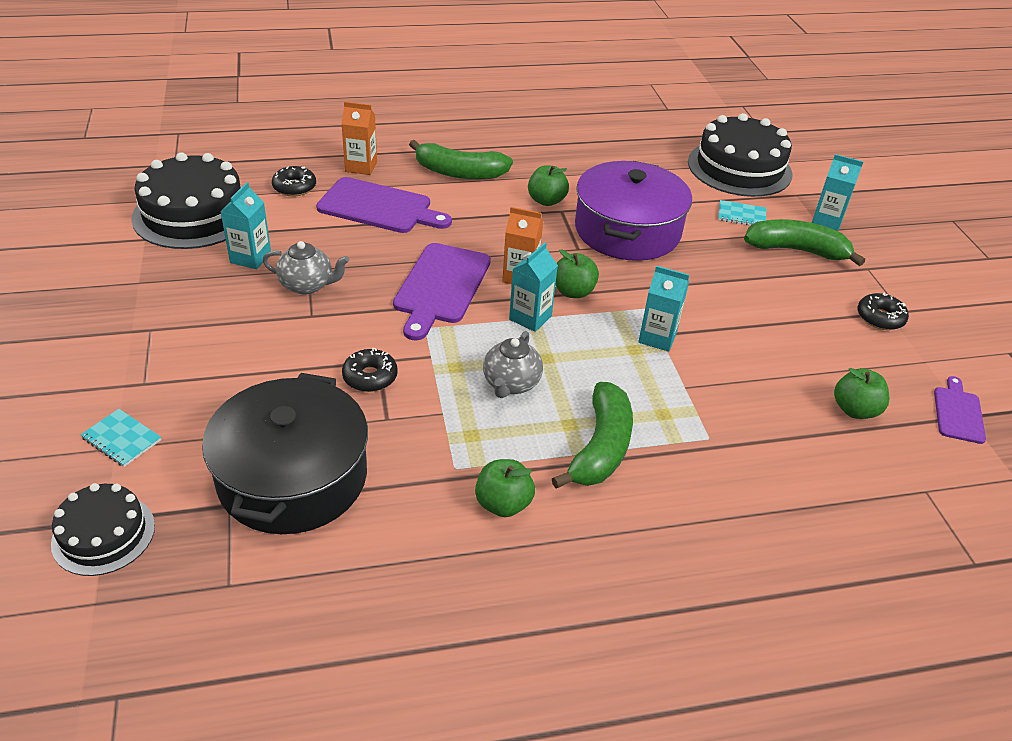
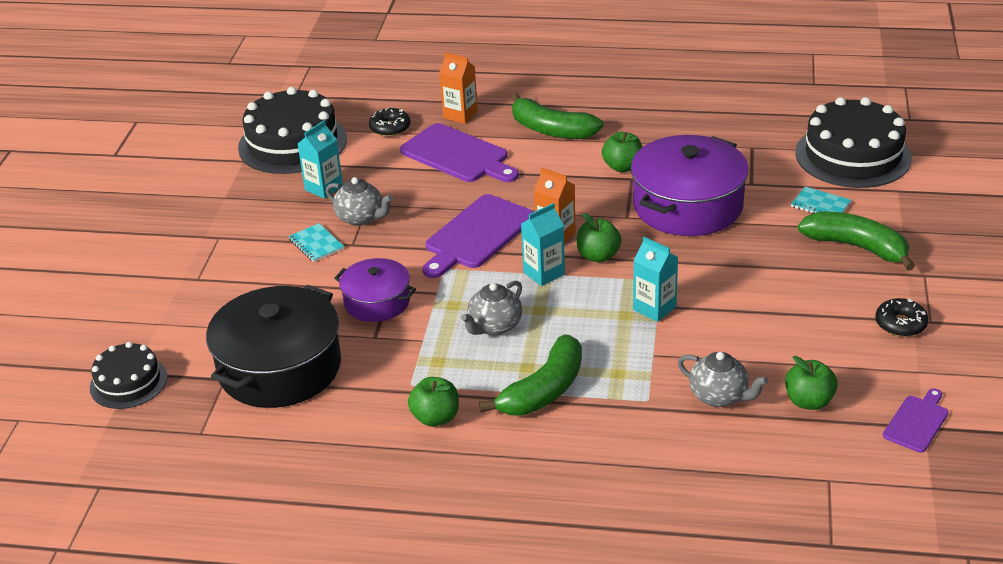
camera: 25 degrees right, 5 degrees down
turquoise notebook [80,409,161,467] -> turquoise notebook moved to [289,223,344,262]
black donut [342,348,398,392] -> purple pot [334,258,416,322]
turquoise carton [812,154,864,231] -> none
none -> grey teapot [678,352,768,407]

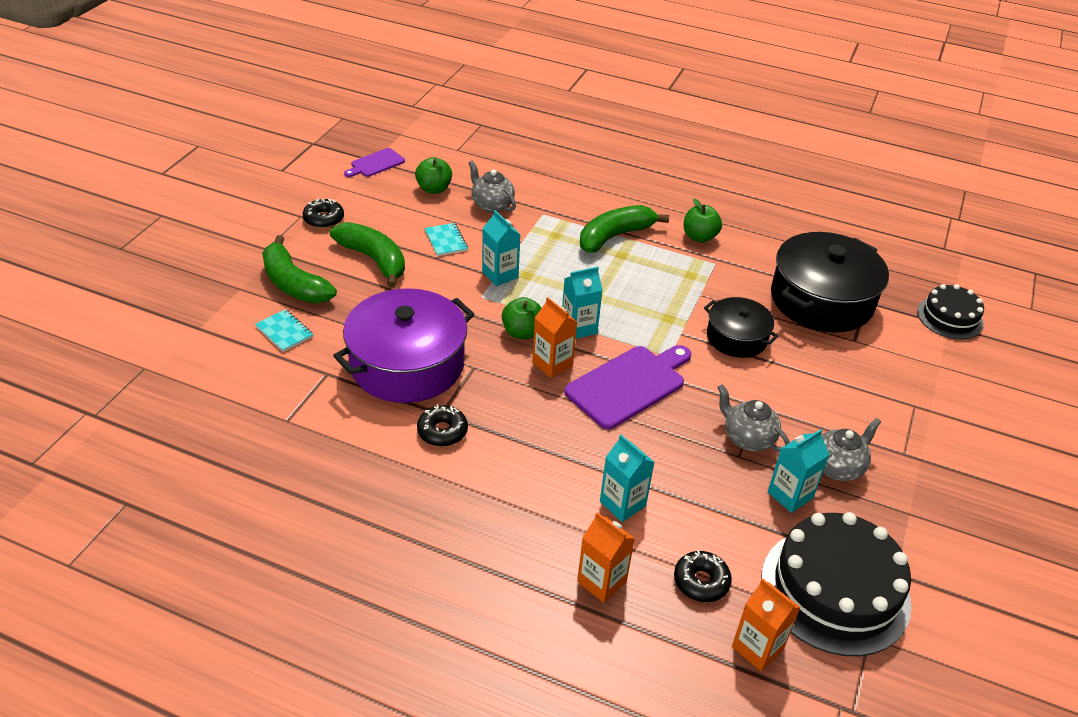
camera: 170 degrees left, 5 degrees up
turquoise notebook [289,223,344,262] -> turquoise notebook moved to [424,223,468,256]
purple pot [334,258,416,322] -> black pot [704,297,779,358]
purple cutting board [400,123,519,182] -> turquoise carton [600,434,654,522]
grey teapot [461,280,522,336] -> grey teapot moved to [821,418,881,481]
green banana [511,93,604,139] -> green banana moved to [330,222,405,288]
green apple [602,132,642,172] -> black donut [417,404,468,447]
black cake [795,97,912,188] -> none
none -> orange carton [732,579,801,671]

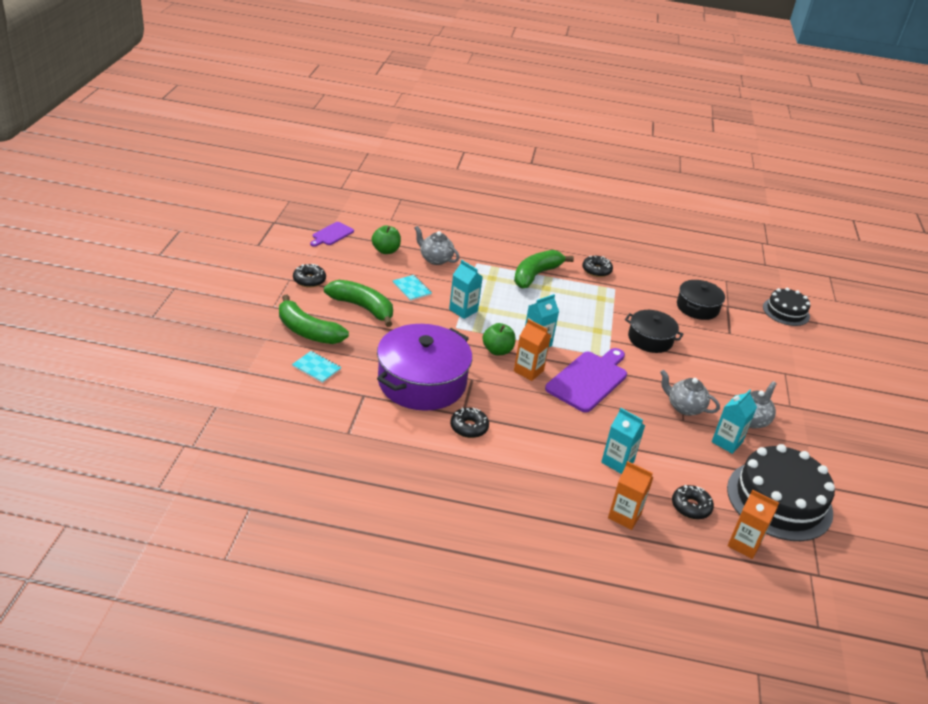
camera: 15 degrees left, 5 degrees down
green apple [684,198,722,243] -> black donut [582,256,613,277]
black pot [771,232,889,333] -> black pot [677,280,725,320], size x0.57

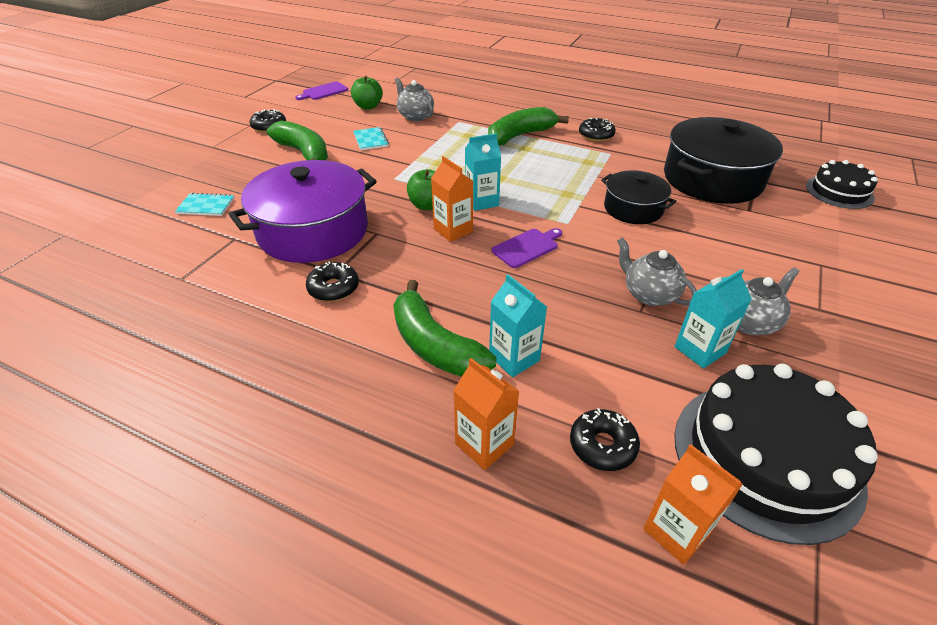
camera: 20 degrees right, 5 degrees up
green banana [279,295,349,344] -> green banana moved to [393,280,497,377]
turquoise notebook [292,351,341,383] -> turquoise notebook turned 45 degrees counterclockwise [175,193,234,216]
turquoise carton [449,260,483,319] -> none
purple cutting board [545,348,627,412] -> purple cutting board [492,228,562,268], size x0.55
black pot [677,280,725,320] -> black pot [664,117,783,204], size x1.77

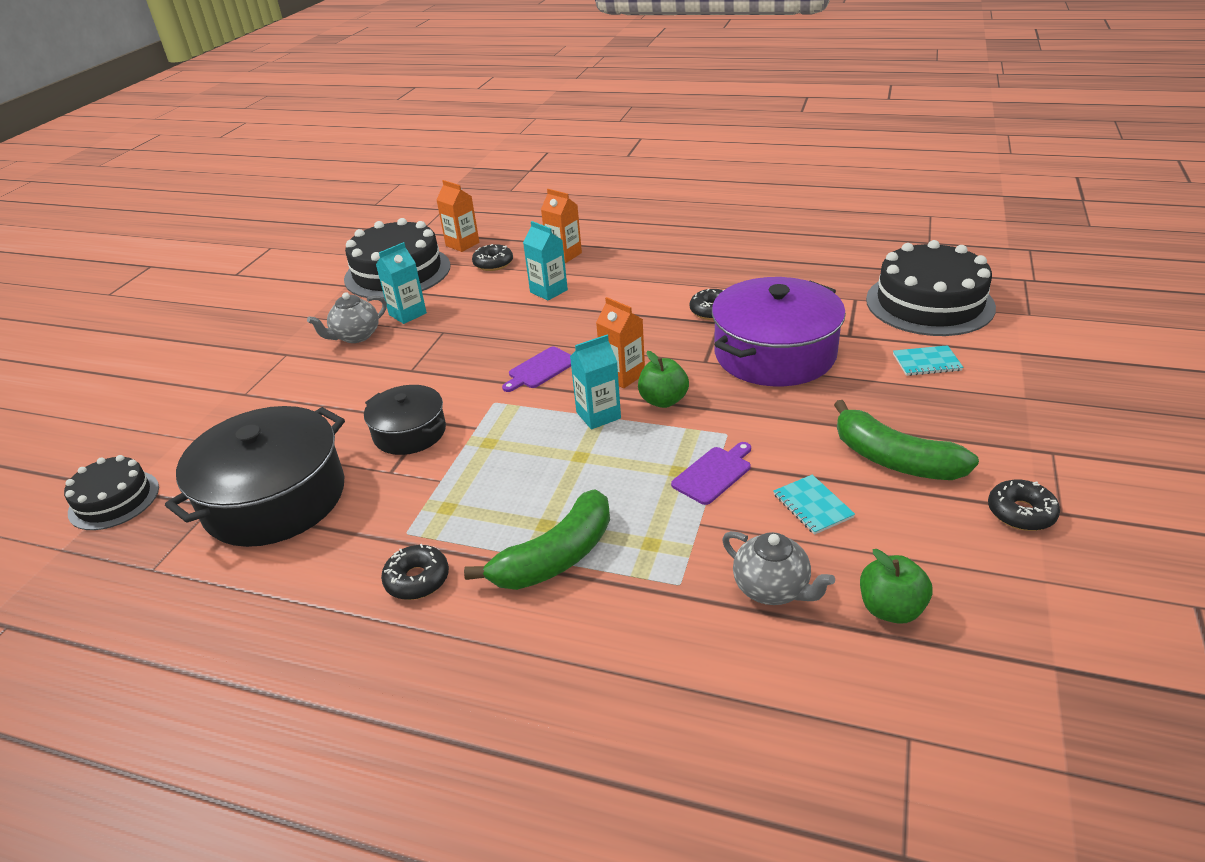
camera: 175 degrees right, 5 degrees down
purple cutting board [295,81,348,100] -> purple cutting board moved to [671,442,751,505]
green banana [393,280,497,377] -> none
grey teapot [617,237,697,306] -> none
none -> black cake [866,240,996,336]

